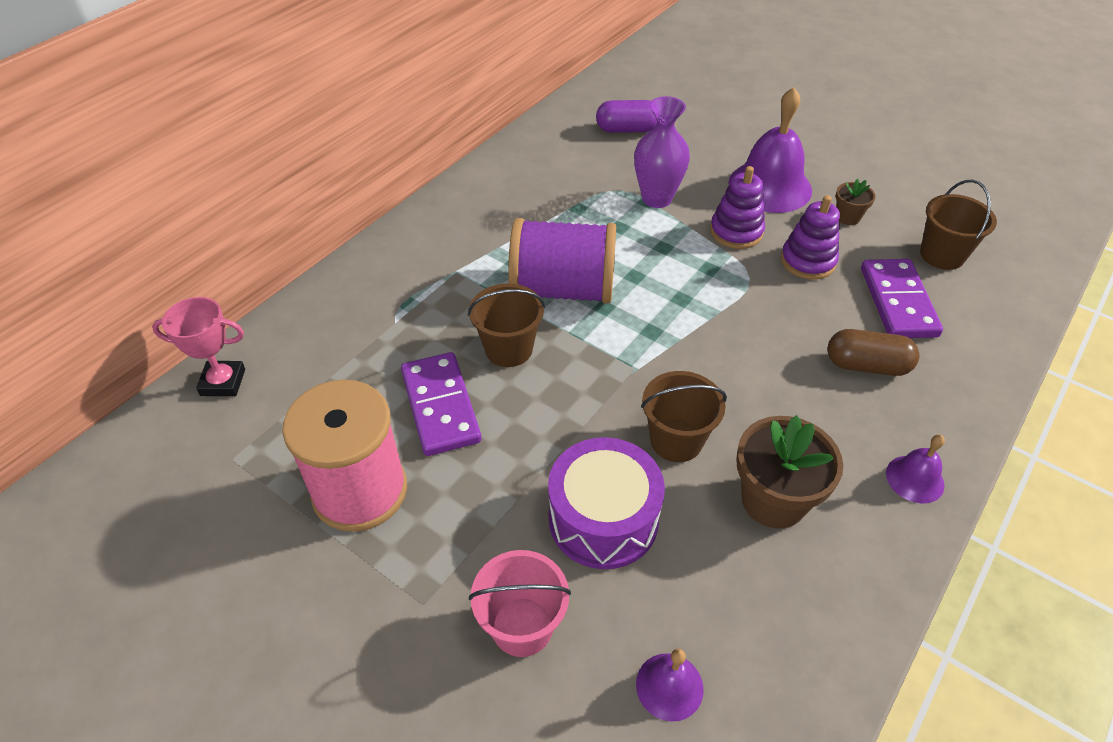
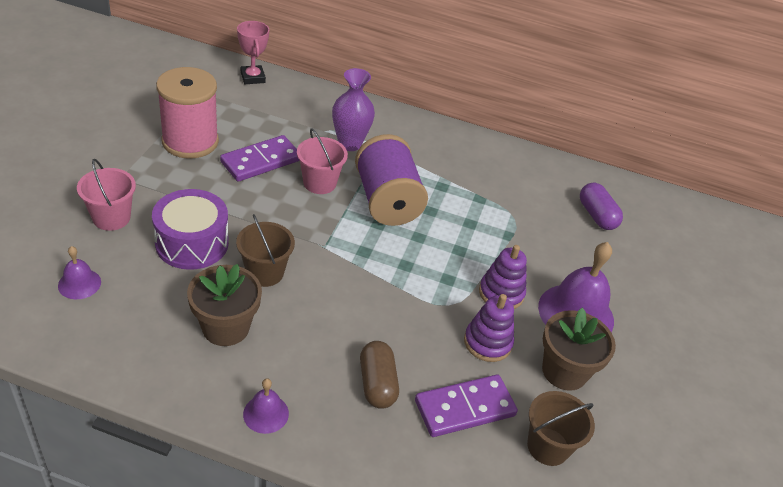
camera: 65 degrees right, 5 degrees down
brown bucket [468,283,545,367] -> pink bucket [297,128,348,194]
purple vase [634,96,690,208] -> purple vase moved to [332,68,375,151]
brown flower pot [835,179,876,225] -> brown flower pot [542,308,616,391], size x1.93

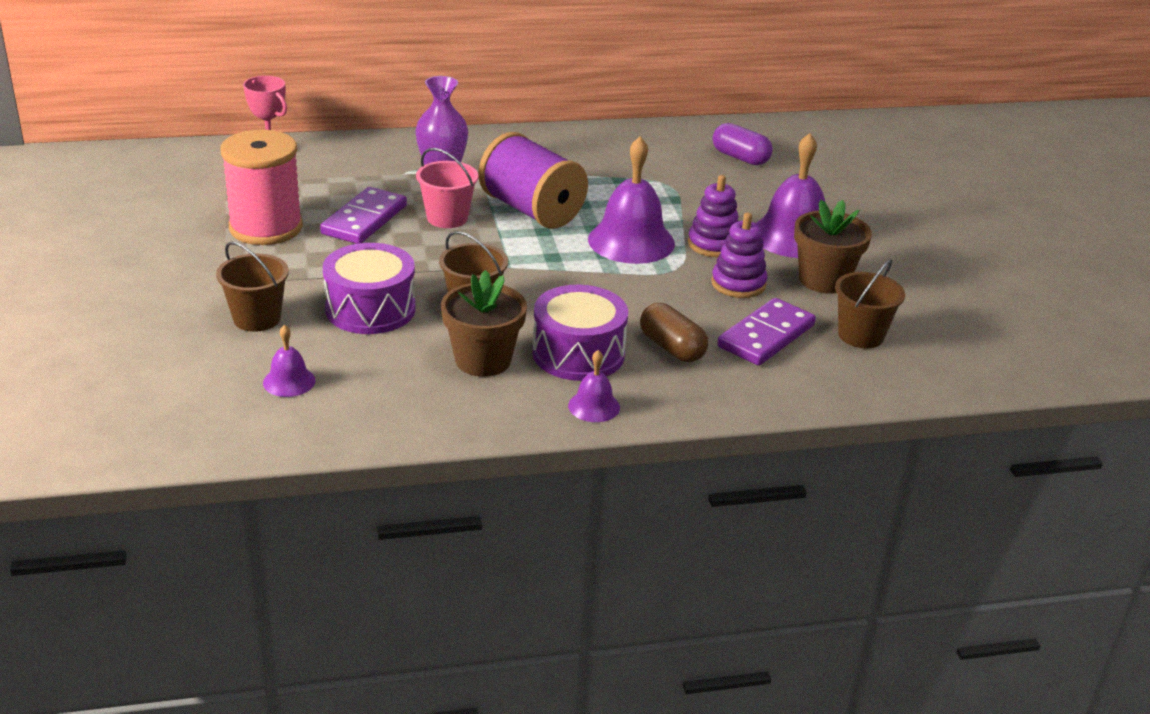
camera: 25 degrees left, 10 degrees down
pink bucket [77,159,136,231] -> brown bucket [216,242,289,332]
none -> purple drum [532,285,628,381]
none -> purple bell [588,136,675,264]

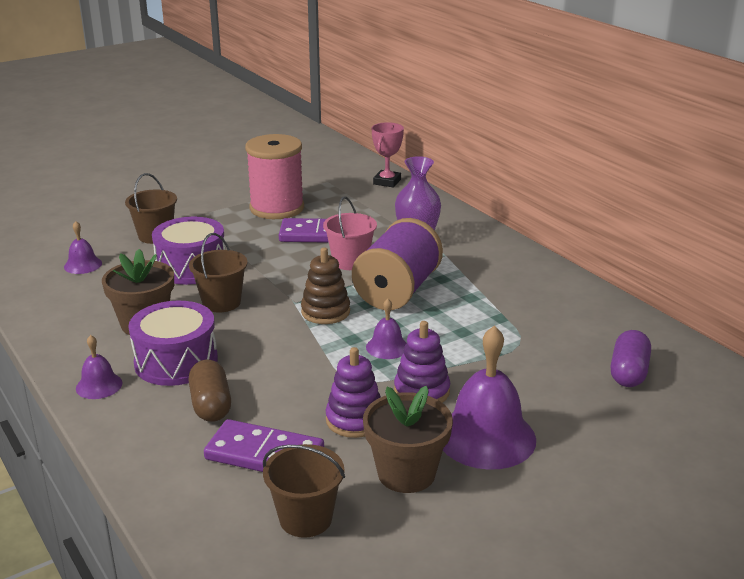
camera: 70 degrees right, 5 degrees down
purple bell [588,136,675,264] -> purple bell [366,299,406,359], size x0.50
brown capsule [640,303,708,362] -> brown capsule turned 45 degrees counterclockwise [188,360,231,422]
none -> brown stacking toy [301,247,350,324]

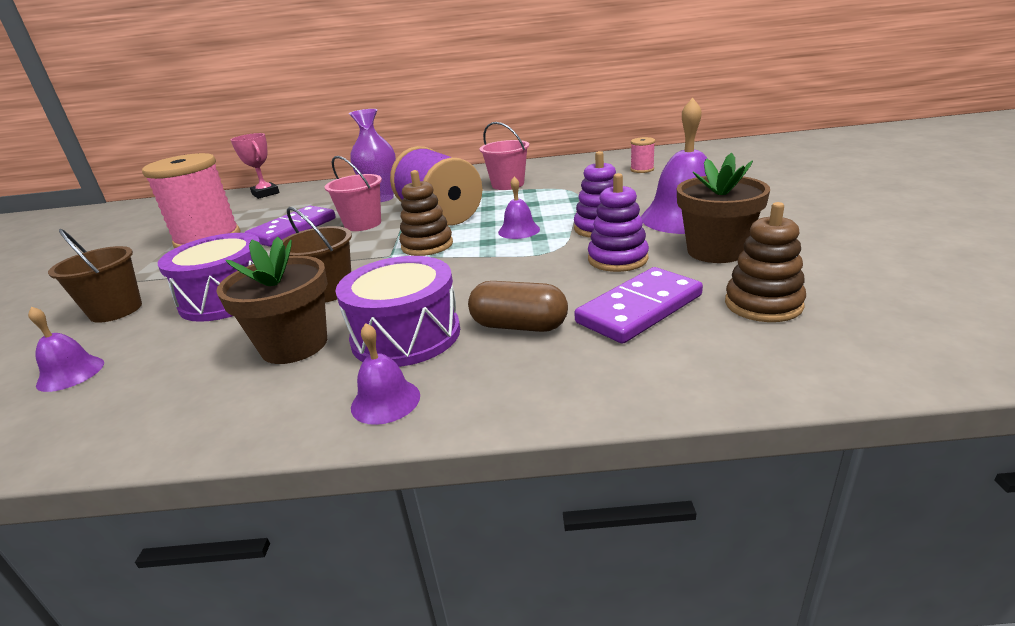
camera: 55 degrees left, 0 degrees up
brown bucket [263,444,345,538] -> brown stacking toy [725,202,806,322]
purple capsule [611,330,651,387] -> pink spool [630,137,655,173]
none -> pink bucket [480,122,529,190]

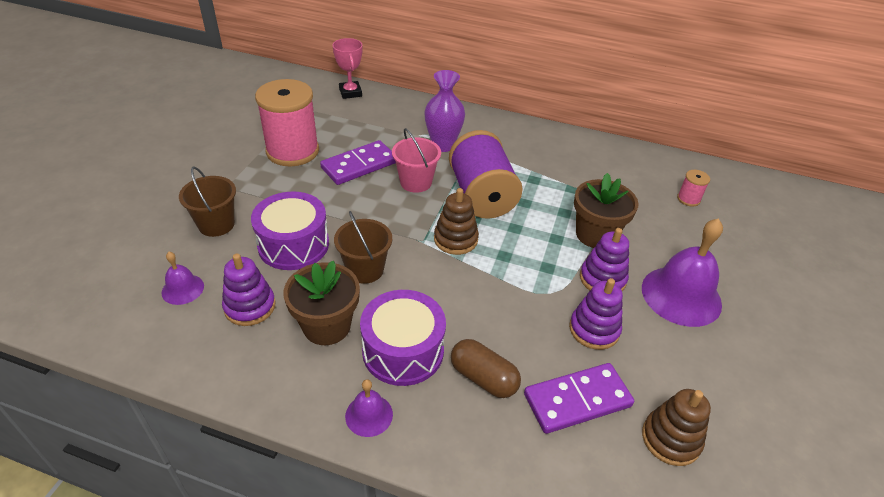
camera: 15 degrees right, 15 degrees up
pink bucket [480,122,529,190] -> none
purple bell [498,176,540,239] -> none
brown flower pot [677,153,770,263] -> brown flower pot moved to [574,173,639,248]
none -> purple stacking toy [222,254,276,326]

